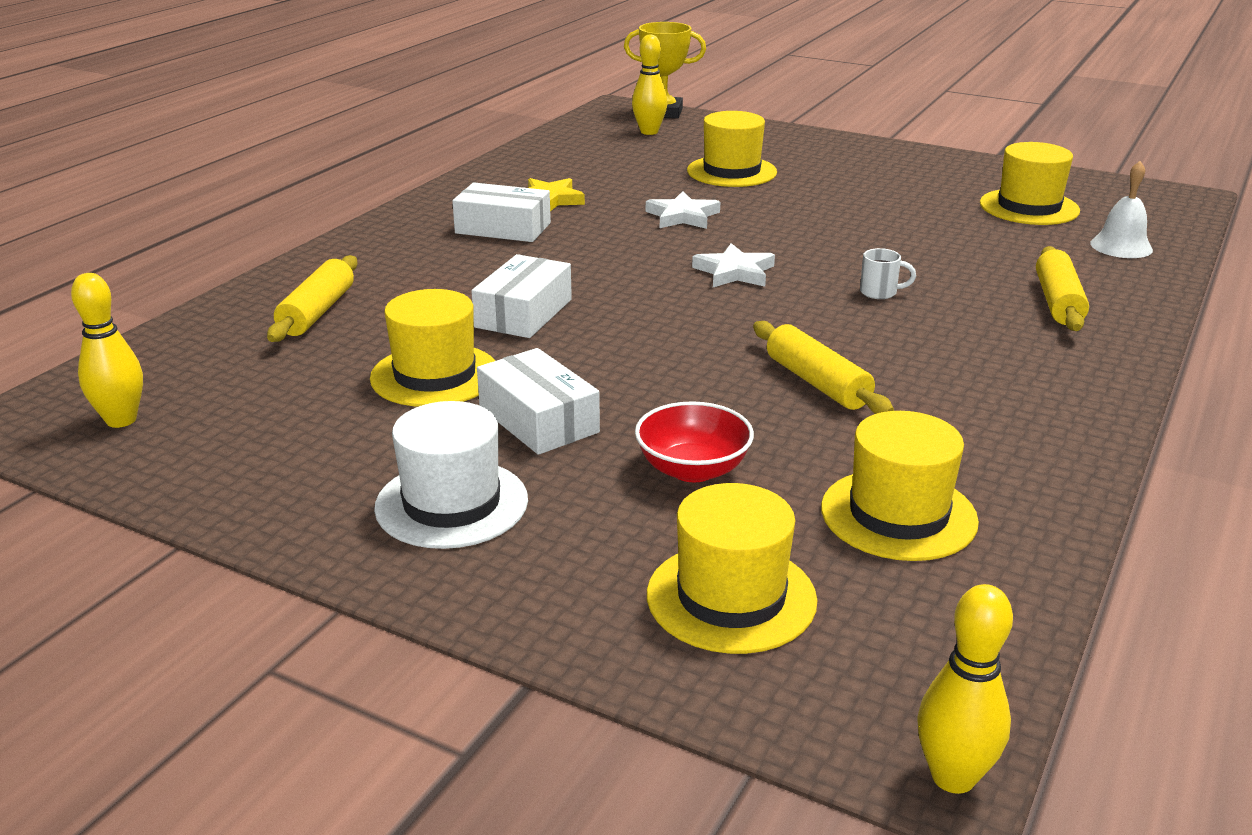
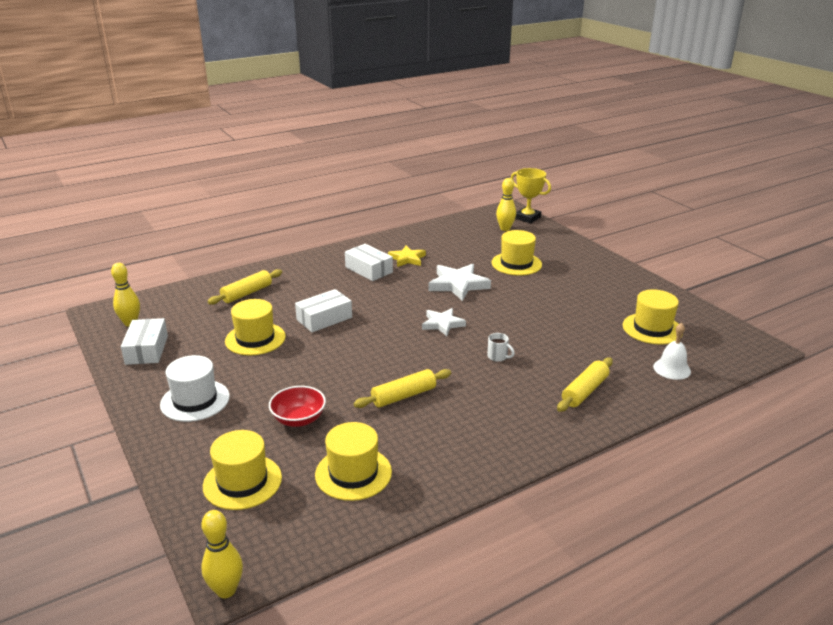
camera: 30 degrees right, 0 degrees up
white box [477,348,600,455] -> white box moved to [121,318,168,365]
white star [646,191,720,229] -> white star [428,264,491,301], size x1.53
yellow rolling pin [753,321,894,414] -> yellow rolling pin turned 60 degrees clockwise [353,369,451,408]

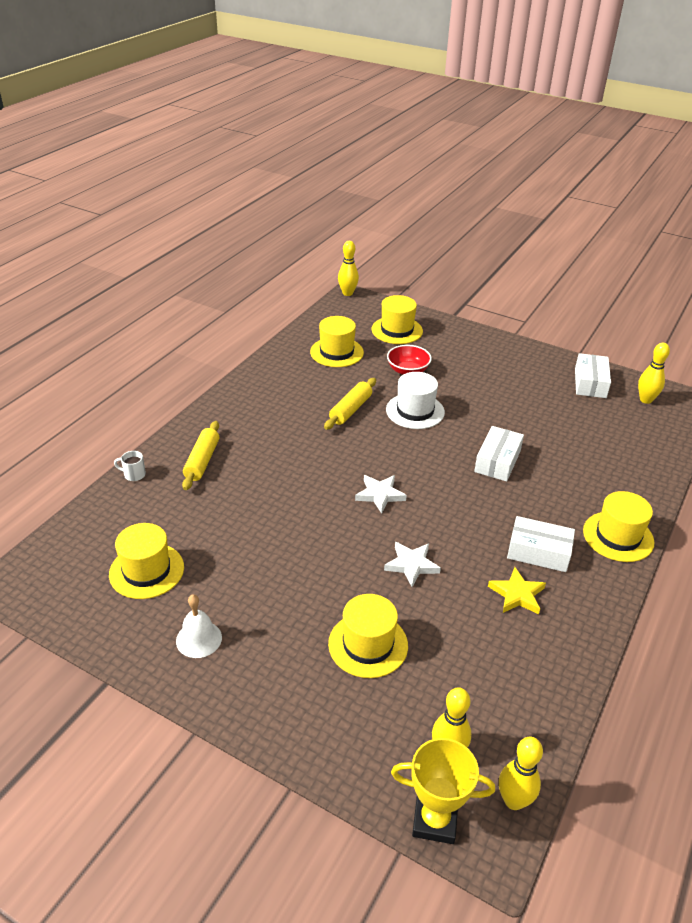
camera: 150 degrees right, 10 degrees up
white box [121,318,168,365] -> white box turned 45 degrees clockwise [575,353,611,398]
white hat [160,355,230,422] -> white hat moved to [386,372,445,429]
yellow rolling pin [207,269,282,305] -> none
yellow hat [225,299,286,355] -> yellow hat moved to [583,491,654,562]
white star [428,264,491,301] -> white star [384,542,441,587], size x0.65
white mug [487,333,515,362] -> white mug moved to [114,451,146,481]
white bell [653,323,691,380] -> white bell moved to [176,594,222,658]
none -> yellow bowling pin [499,737,543,810]

